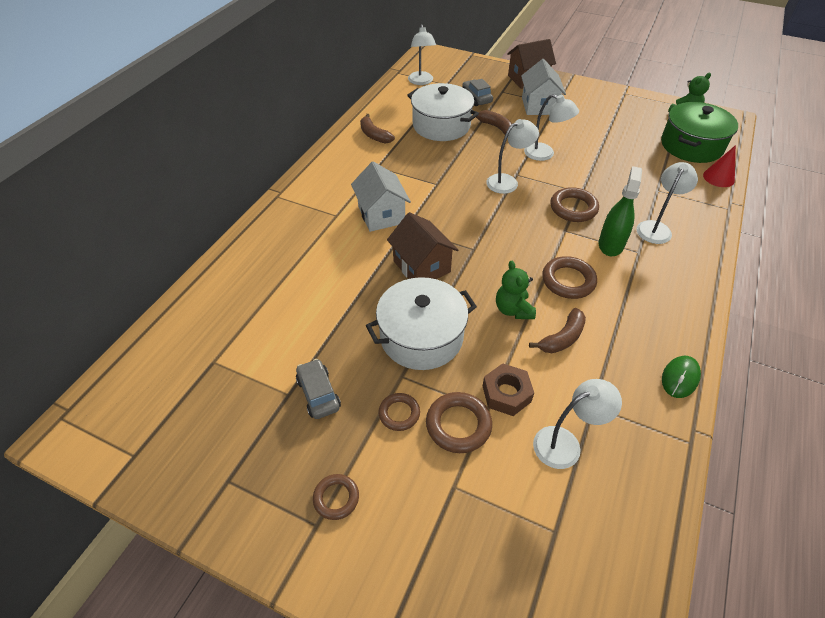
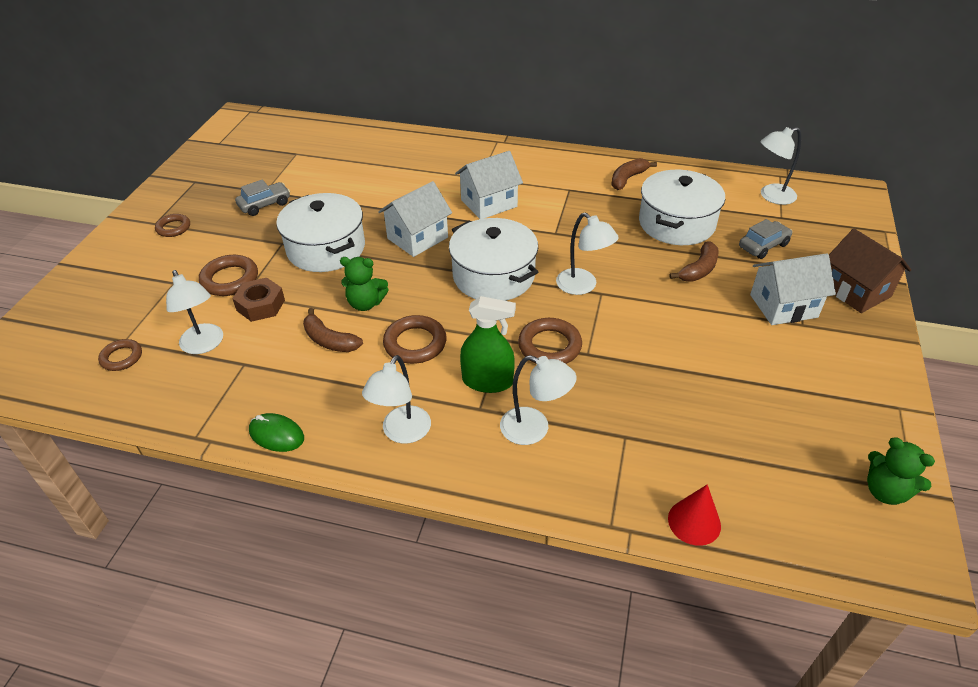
camera: 80 degrees right, 5 degrees down
brown ring [378,393,420,431] -> brown ring moved to [98,339,142,371]
brown house [387,212,458,279] -> white house [378,181,452,257]
green teddy bear [496,261,536,319] -> green teddy bear turned 150 degrees counterclockwise [340,257,389,311]
white lamp [524,94,579,161] -> white lamp moved to [362,355,431,444]
green pot [661,102,738,163] -> none
none -> white pot [449,218,538,301]

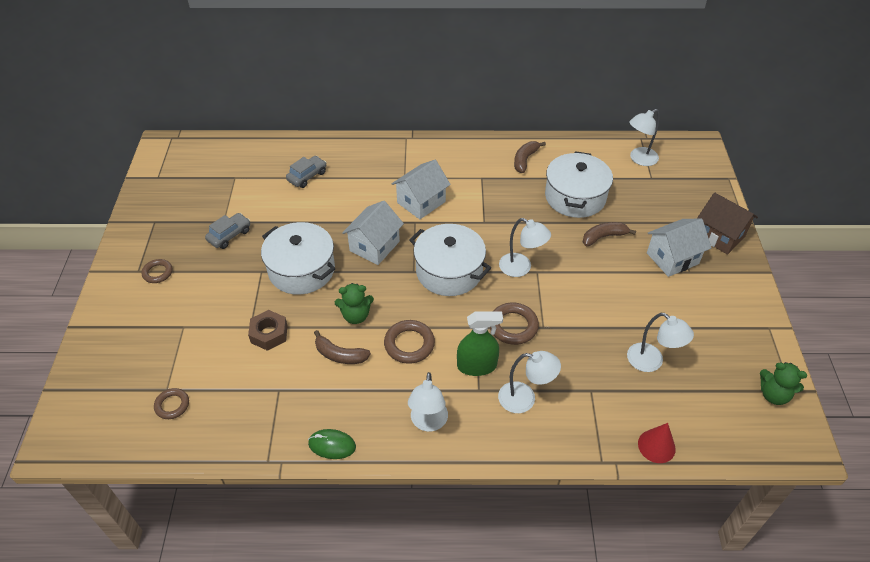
camera: 15 degrees left, 5 degrees up
white lamp [166,270,223,354] -> white lamp moved to [627,313,694,372]
brown ring [199,255,258,296] -> none
brown banana [669,241,719,281] -> brown banana turned 135 degrees counterclockwise [583,222,636,246]
grey car [739,219,793,259] -> grey car moved to [286,156,327,188]

